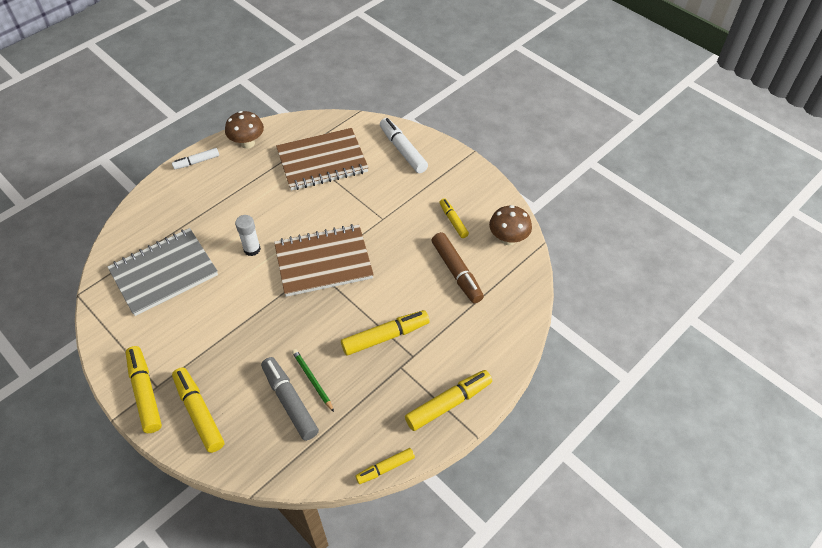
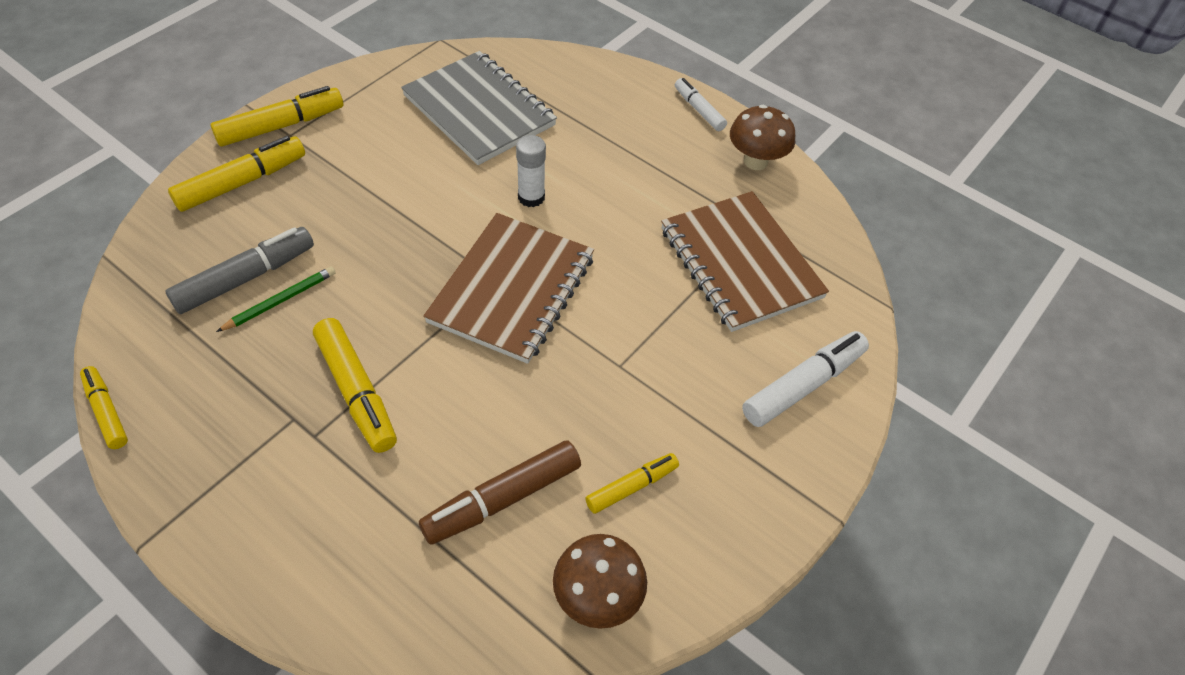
camera: 80 degrees right, 0 degrees up
brown notebook [274,224,374,297] -> brown notebook turned 45 degrees clockwise [423,213,594,364]
yellow marker [405,370,492,431] -> none

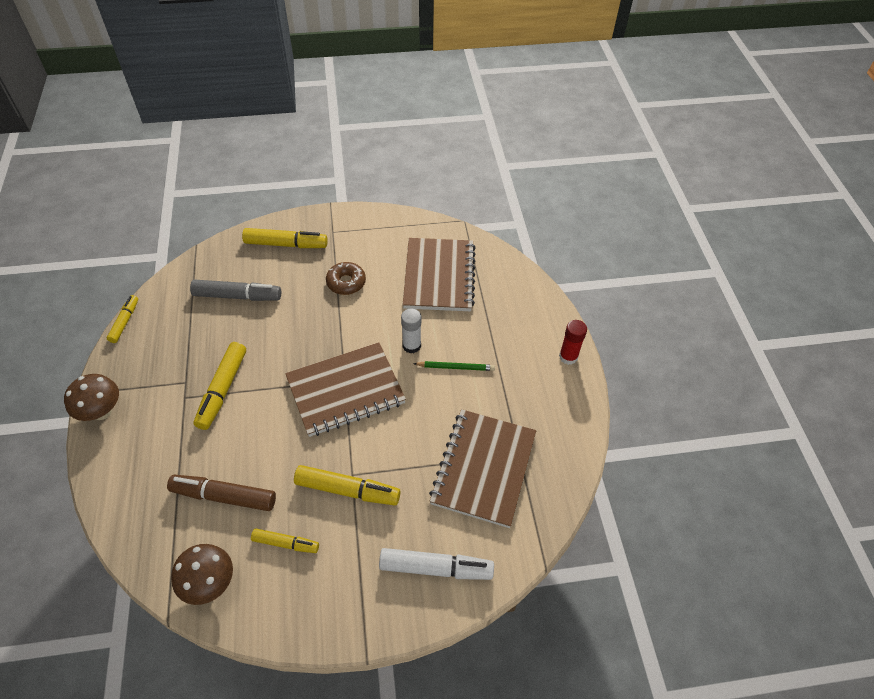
camera: 45 degrees right, 0 degrees up
yellow marker [211,86,343,147] -> yellow marker moved to [294,465,401,505]
green pencil [216,266,336,332] -> green pencil moved to [413,361,495,371]
grey notebook [401,51,557,165] -> brown notebook [403,238,476,311]
white marker [675,78,727,131] -> red glue stick [559,320,587,365]
brown mushroom [730,105,795,170] -> brown mushroom moved to [64,374,119,421]
none -> brown donut [326,262,366,295]

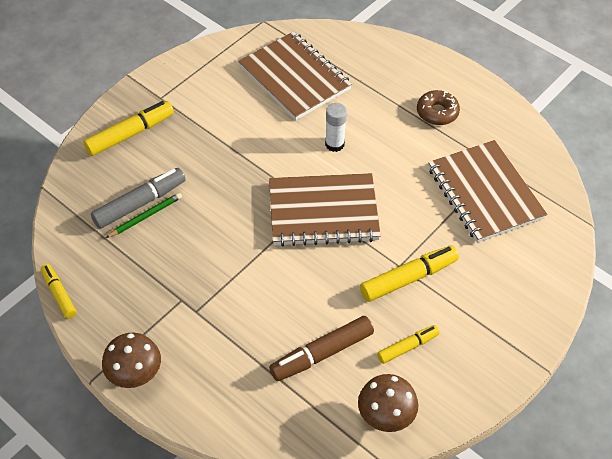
camera: 40 degrees left, 0 degrees up
yellow marker [193,342,246,430] -> none
brown notebook [285,342,406,437] -> brown notebook turned 60 degrees clockwise [269,173,381,247]
brown donut [326,262,366,295] -> brown donut moved to [417,90,460,125]
white marker [379,548,494,580] -> none
green pencil [413,361,495,371] -> green pencil moved to [106,193,182,238]
red glue stick [559,320,587,365] -> none

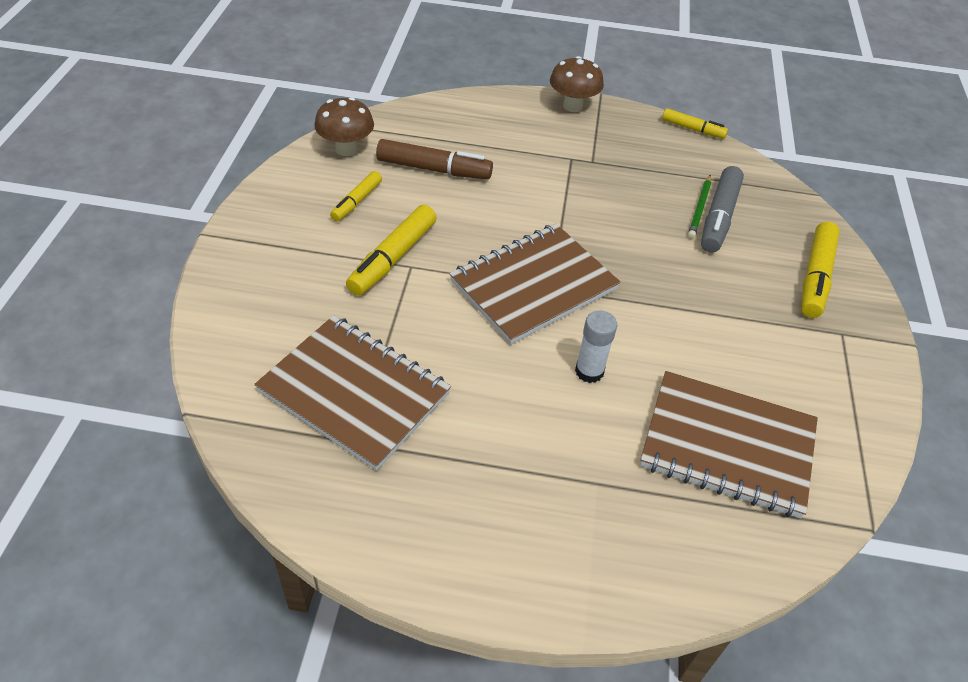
camera: 145 degrees right, 5 degrees down
brown marker [269,316,374,381] -> brown marker turned 75 degrees clockwise [376,139,493,179]
brown donut [417,90,460,125] -> none

